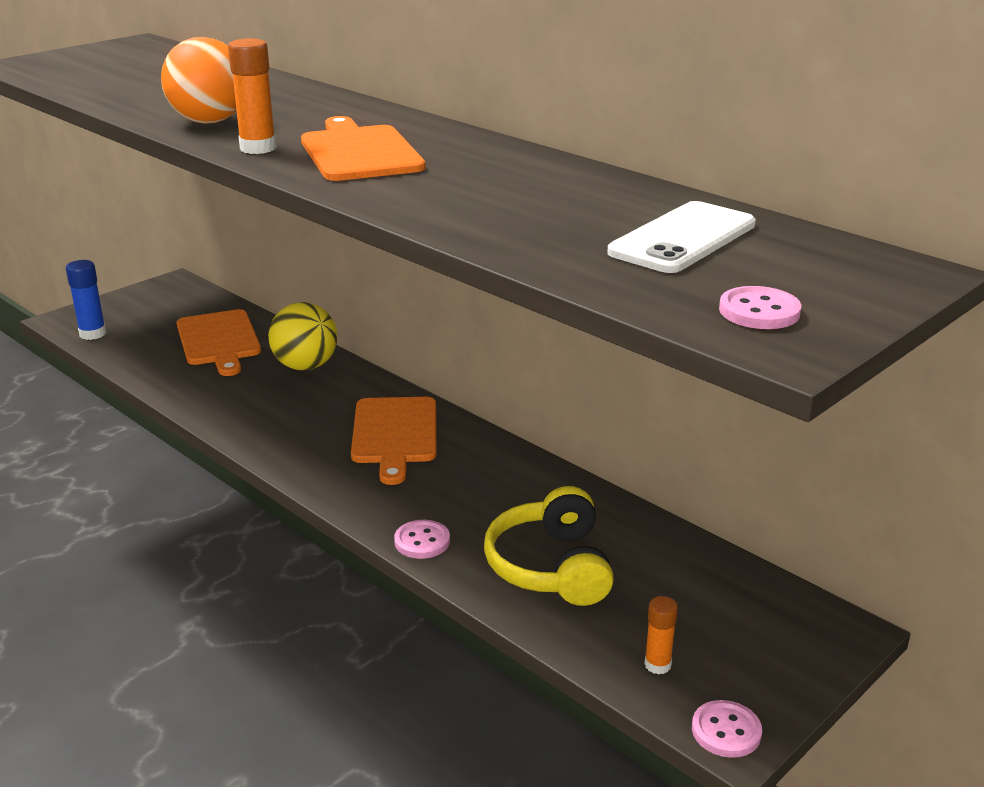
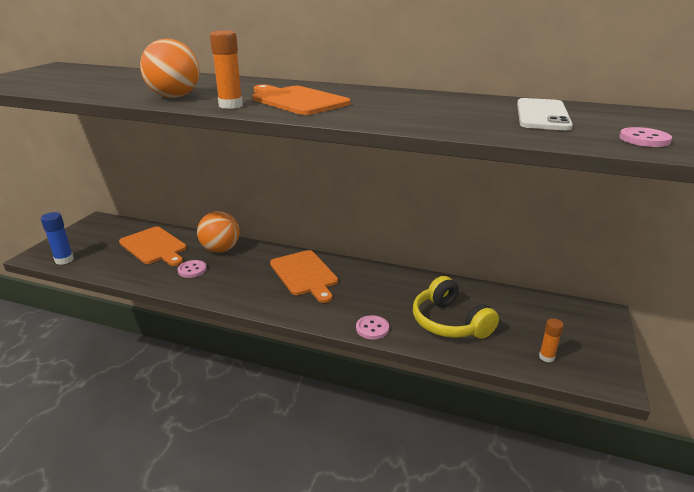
camera: 25 degrees left, 0 degrees up
yellow ball [268,302,337,370] -> orange ball [197,211,240,253]
pink button [692,700,762,758] -> pink button moved to [177,260,207,278]

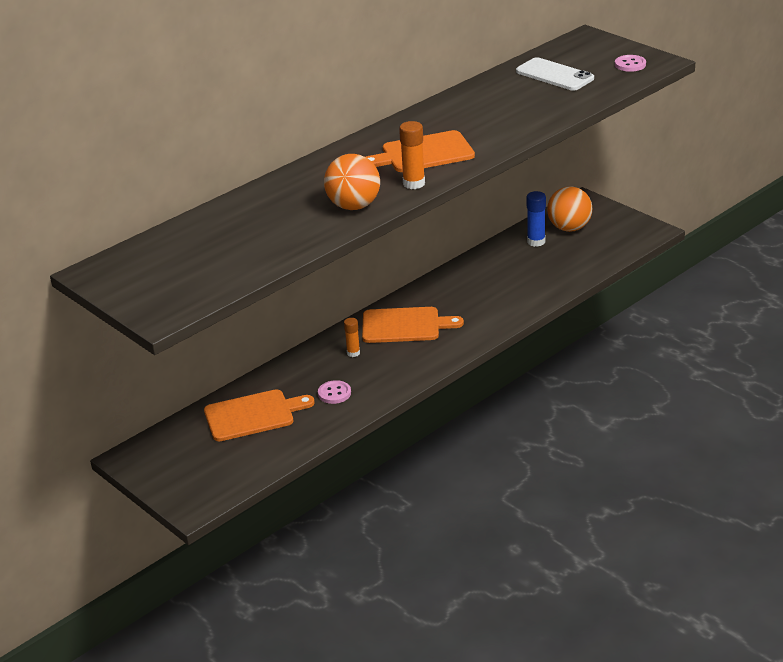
camera: 60 degrees left, 5 degrees up
blue glue stick [41,212,74,265] -> blue glue stick moved to [527,191,546,247]
orange ball [197,211,240,253] -> orange ball moved to [547,187,592,232]
pink button [356,315,389,340] -> none
yellow headphones [413,276,499,339] -> none
orange glue stick [539,318,564,362] -> orange glue stick moved to [344,318,360,357]

